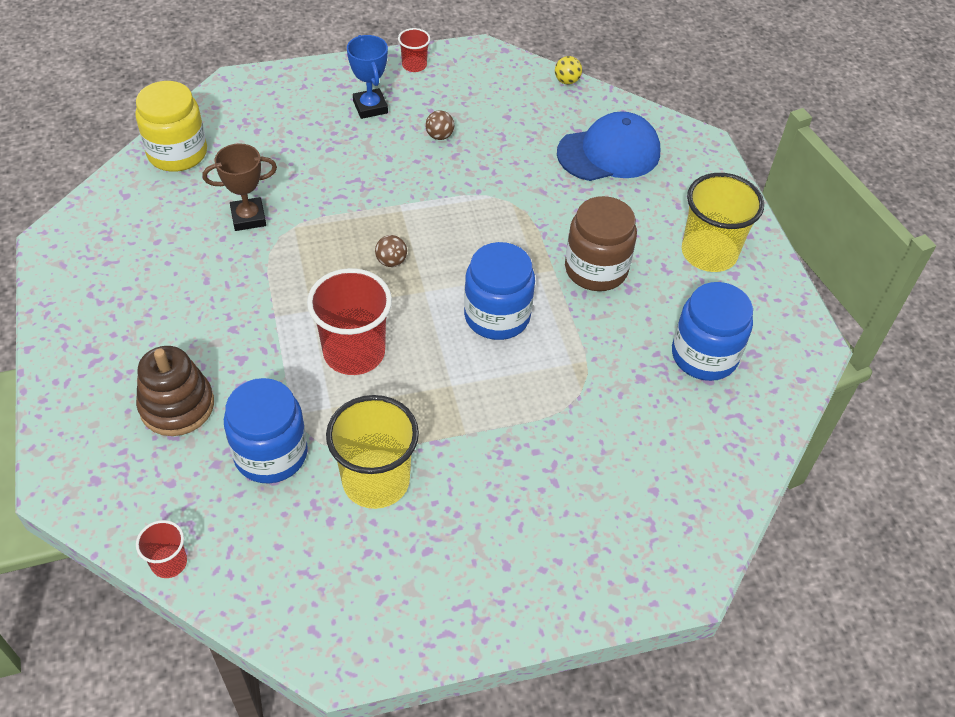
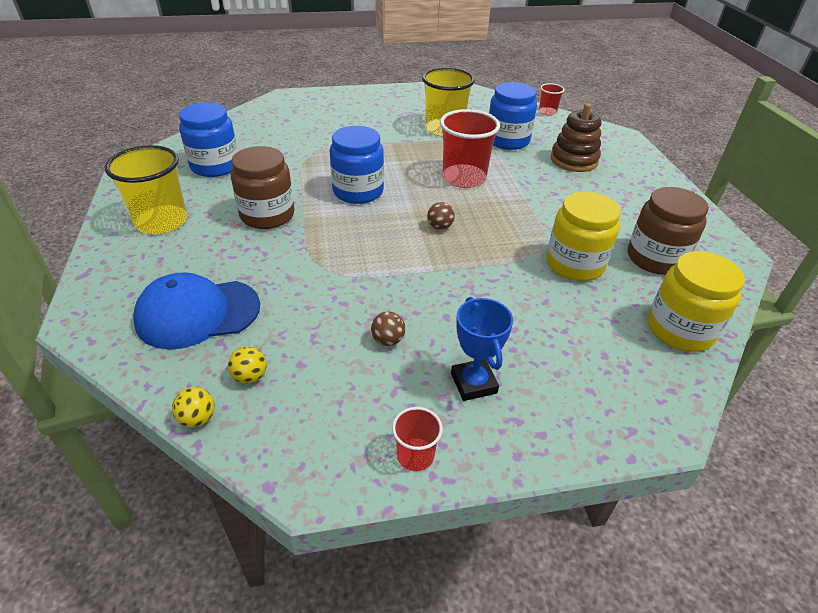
camera: 175 degrees left, 10 degrees down
brown trophy [203,143,277,231] -> yellow jar [546,192,621,281]
none -> yellow ball [228,347,267,384]
none -> brown jar [628,187,709,275]

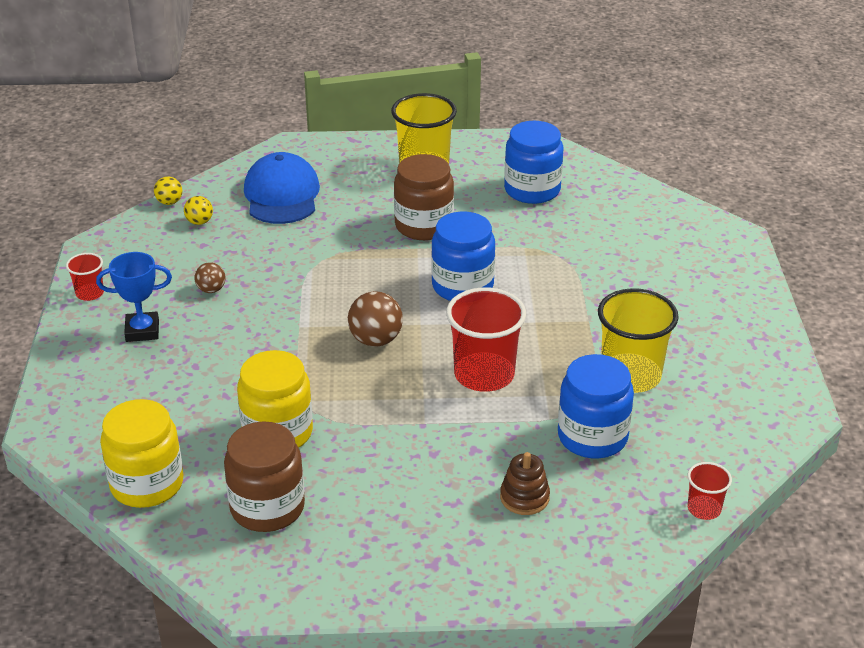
camera: 100 degrees right, 5 degrees down
brown ball [427,202,455,230] -> brown ball [348,291,403,347], size x1.70
brown stacking toy [551,103,601,172] -> brown stacking toy [500,452,550,515], size x0.65

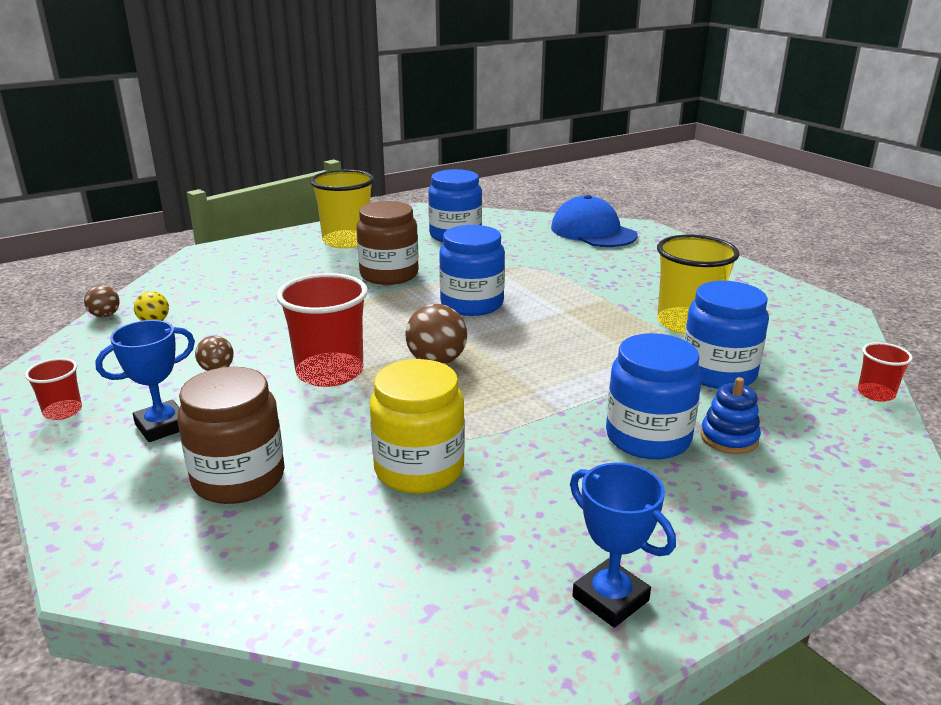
camera: 30 degrees left, 10 degrees down
yellow jar [100,399,183,508] -> none
yellow ball [154,176,182,205] -> brown ball [84,285,119,317]
brown jar [224,421,305,532] -> brown jar moved to [177,367,285,504]
blue cap [244,152,320,224] -> blue cap moved to [551,195,638,247]
red cup [446,288,526,392] -> red cup moved to [276,273,368,387]
brown stacking toy [500,452,550,515] -> blue stacking toy [701,377,761,454]
none -> blue trophy [570,463,676,628]
none -> blue jar [606,333,702,459]

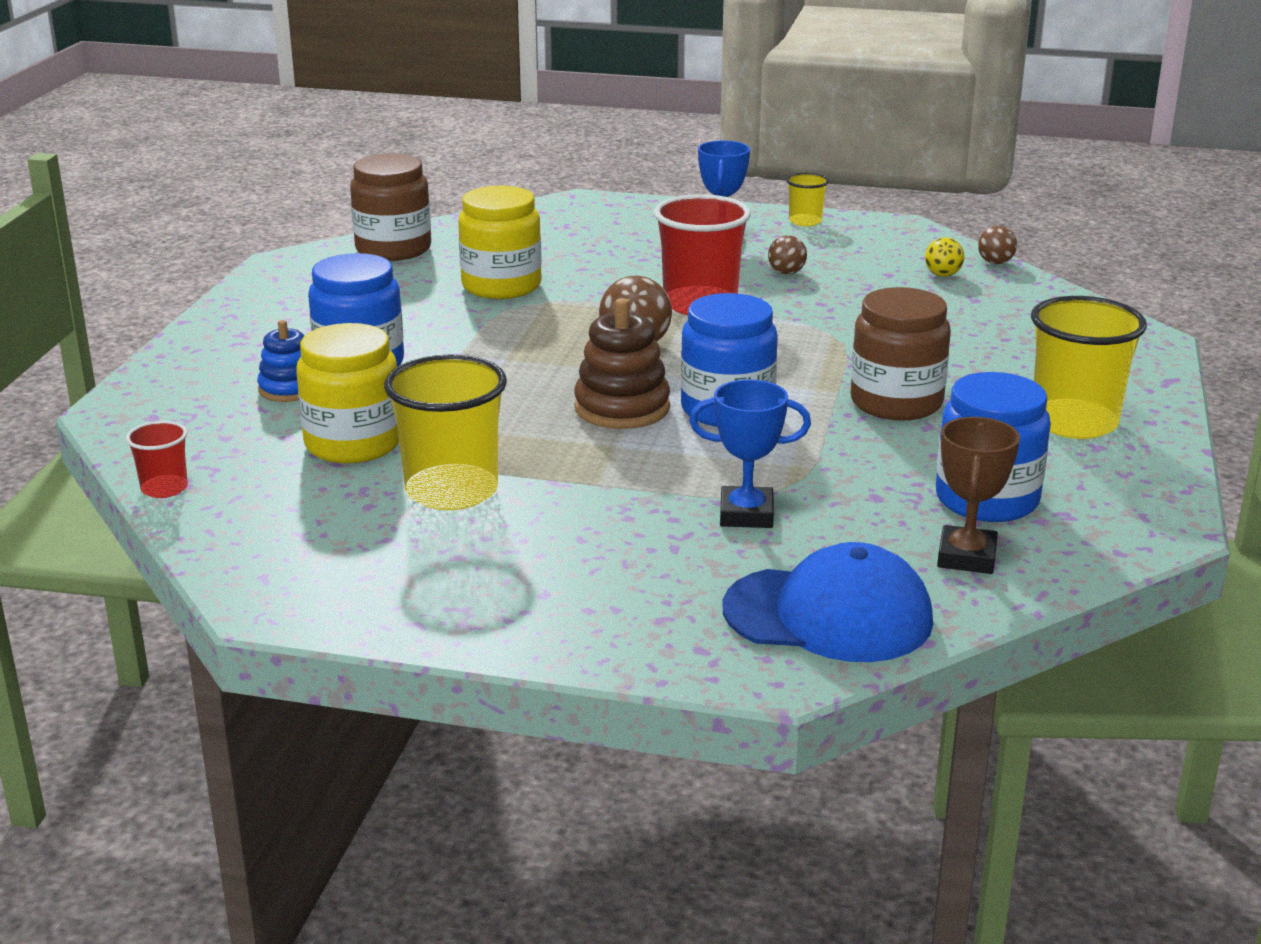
camera: 135 degrees right, 0 degrees up
red cup [25,358,82,420] -> yellow cup [786,173,829,226]
brown jar [177,367,285,504] -> brown jar moved to [350,153,431,261]
blue trophy [570,463,676,628] -> blue trophy moved to [689,379,811,528]
blue jar [684,281,769,389] -> yellow jar [296,323,399,463]
none -> brown stacking toy [574,298,670,429]
none -> brown trophy [937,417,1020,574]

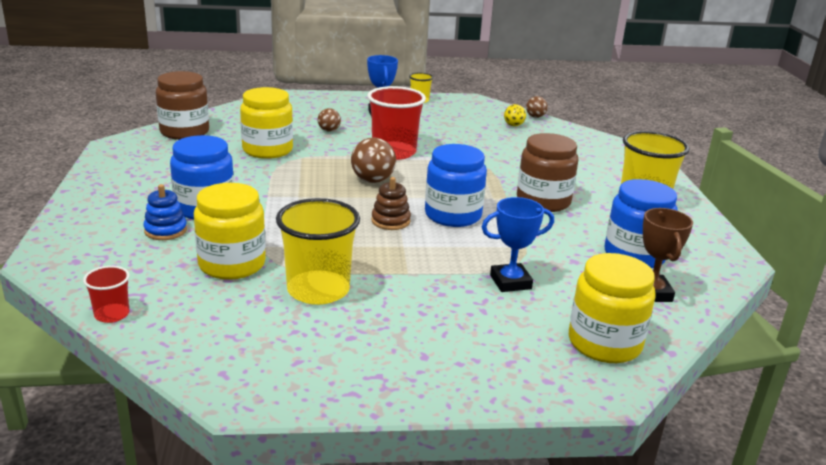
camera: 20 degrees left, 0 degrees up
brown stacking toy [574,298,670,429] -> brown stacking toy [371,177,411,230], size x0.65
blue cap [722,542,933,662] -> yellow jar [569,253,656,363]
brown ball [768,235,807,274] -> brown ball moved to [318,108,341,132]

